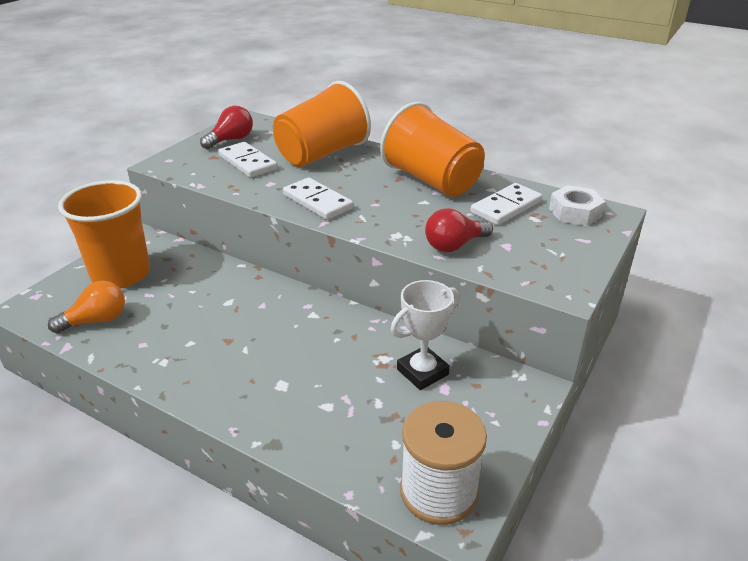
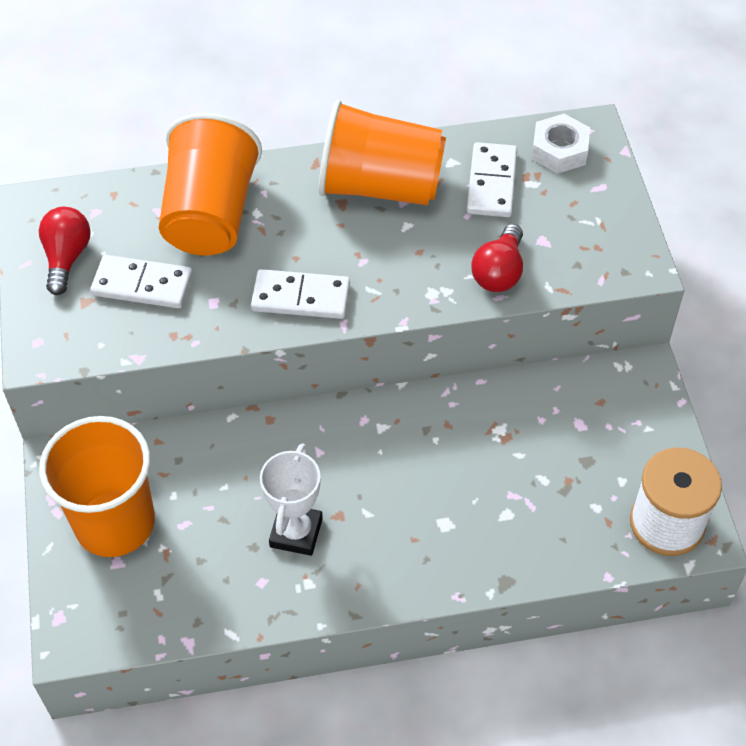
camera: 40 degrees left, 20 degrees up
orange light bulb [48,281,125,333] -> none
white trophy [391,280,460,390] -> white trophy moved to [260,443,323,556]

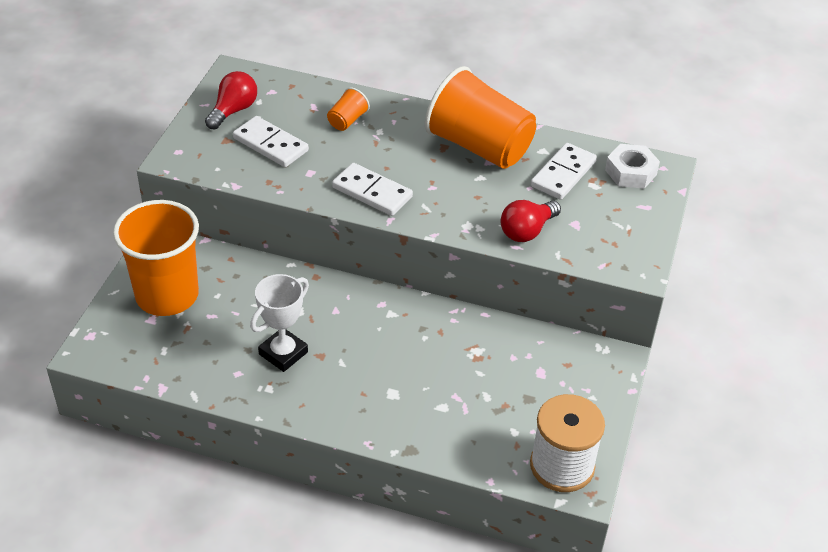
camera: 25 degrees right, 10 degrees down
orange cup [159,113,262,256] -> orange cup [327,88,370,131], size x0.41

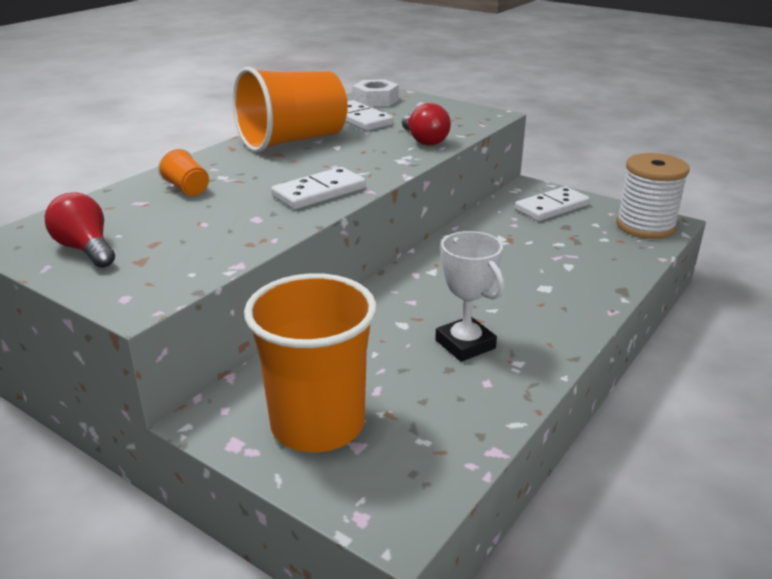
camera: 70 degrees left, 15 degrees down
white domino [233,116,309,167] -> white domino moved to [515,186,590,221]

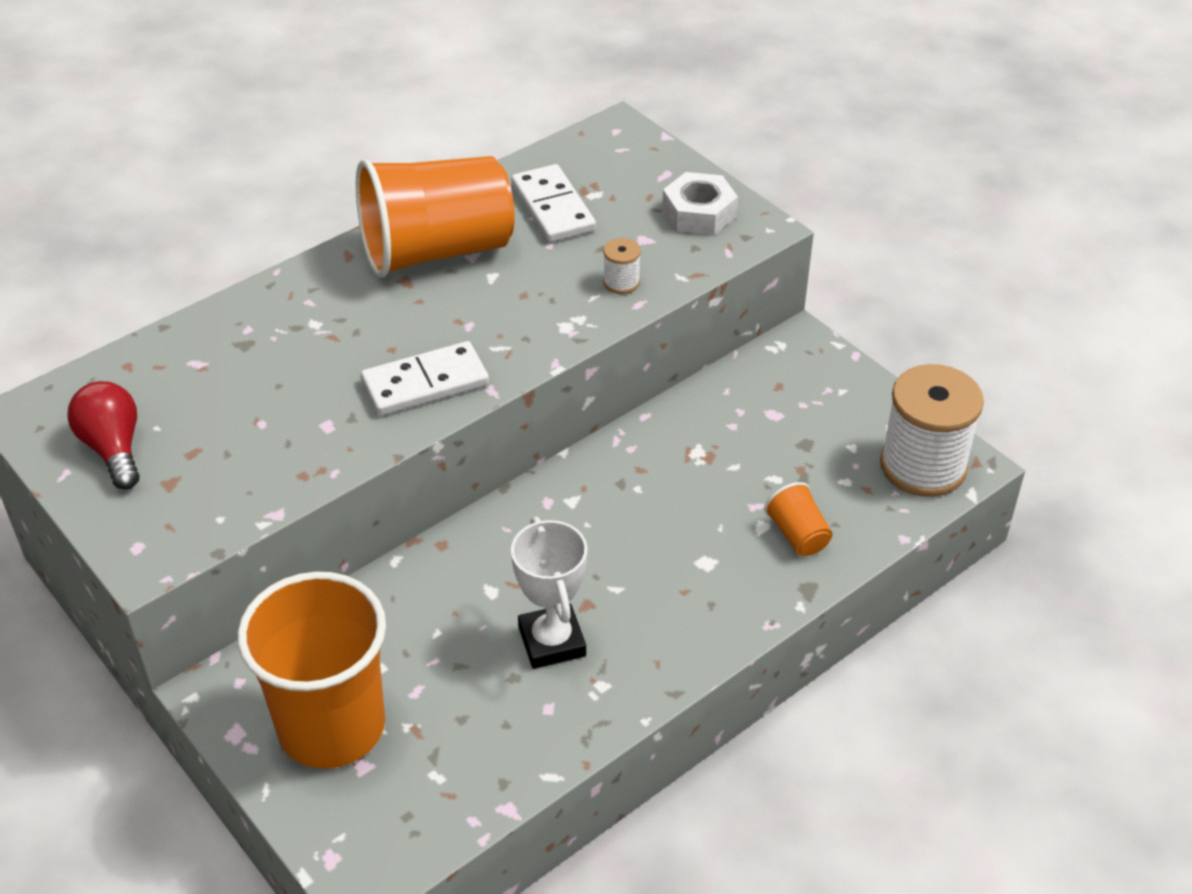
camera: 15 degrees right, 15 degrees up
orange cup [158,148,209,196] -> orange cup moved to [764,482,832,556]
white nut [353,79,399,107] -> white nut moved to [662,172,738,235]
red light bulb [402,103,451,145] -> white spool [603,238,641,294]
white domino [515,186,590,221] -> none

